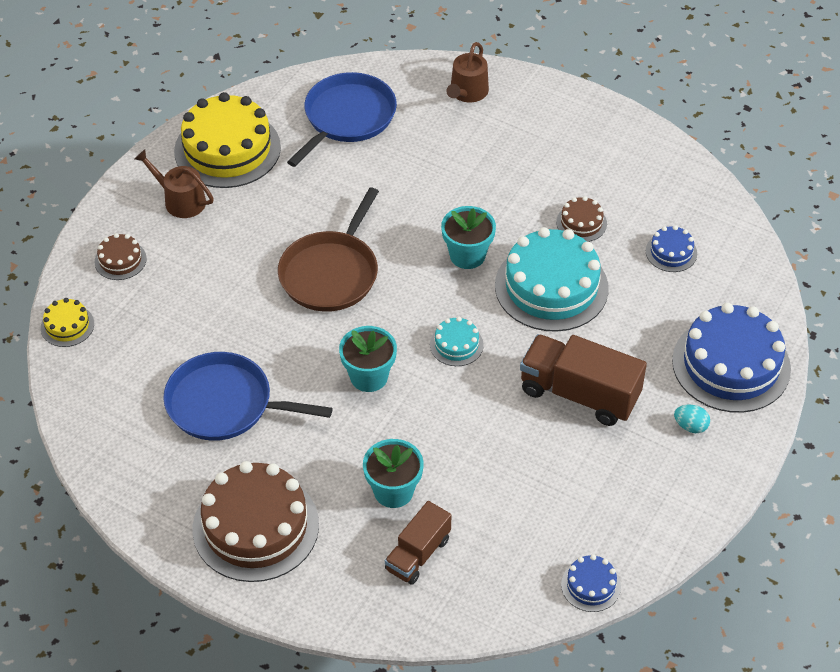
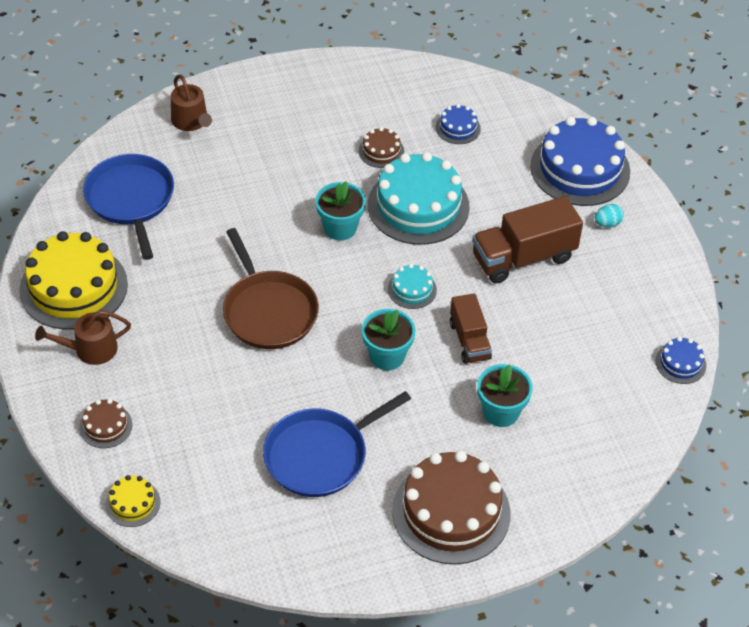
camera: 50 degrees left, 0 degrees up
brown truck [385,501,451,585] -> brown truck moved to [450,293,492,364]

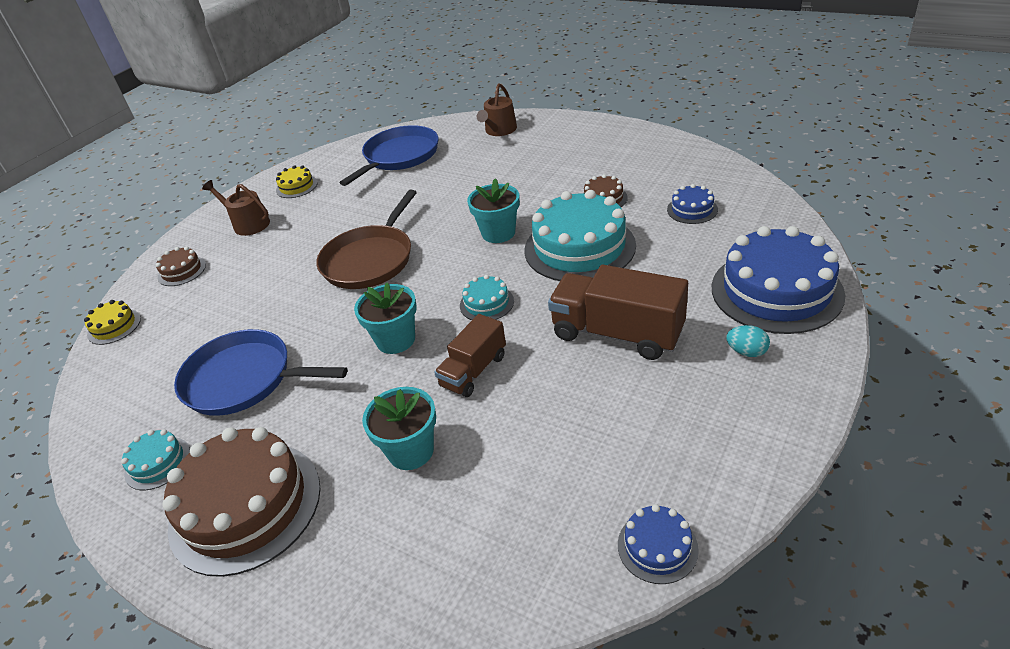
camera: 55 degrees right, 10 degrees down
yellow cake [19,231,128,330] -> yellow cake [276,165,318,198], size x0.46
none -> turquoise cake [121,429,190,490]

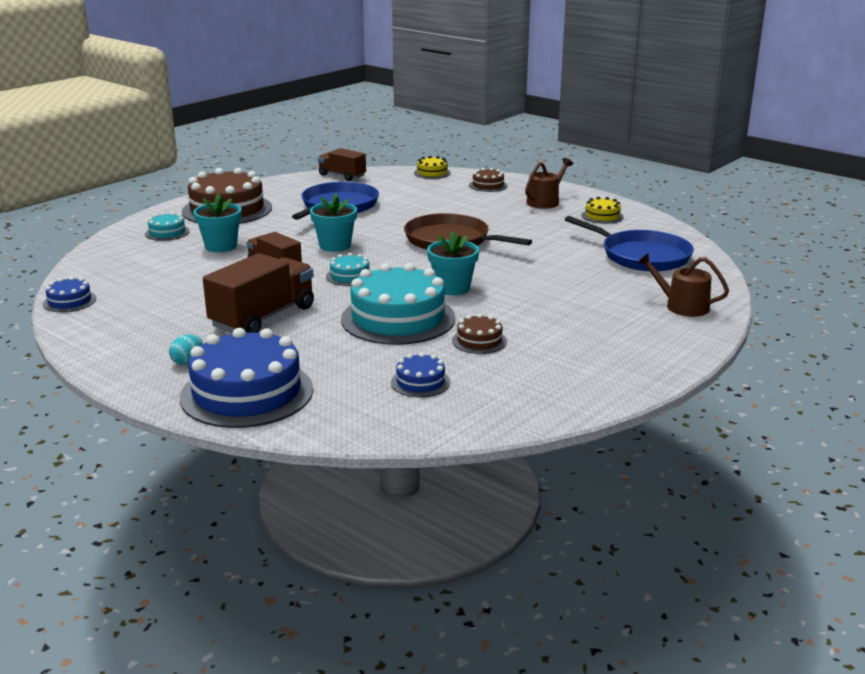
camera: 95 degrees right, 15 degrees down
turquoise cake [121,429,190,490] -> turquoise cake moved to [145,212,190,241]
none -> brown truck [318,148,366,181]

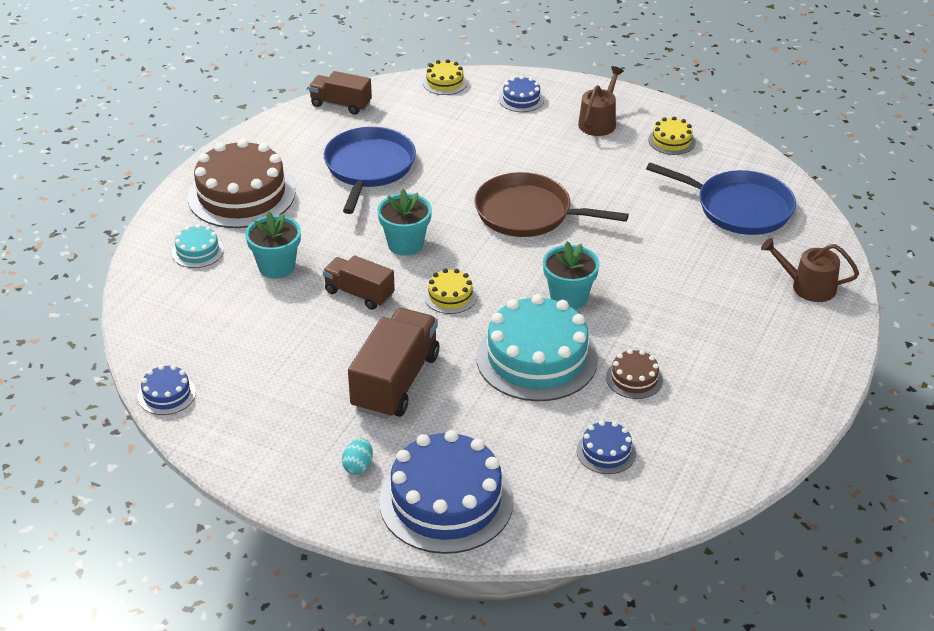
camera: 15 degrees left, 15 degrees up
turquoise cake [326,253,371,286] -> yellow cake [424,268,477,314]
brown cake [469,168,507,192] -> blue cake [499,76,544,112]

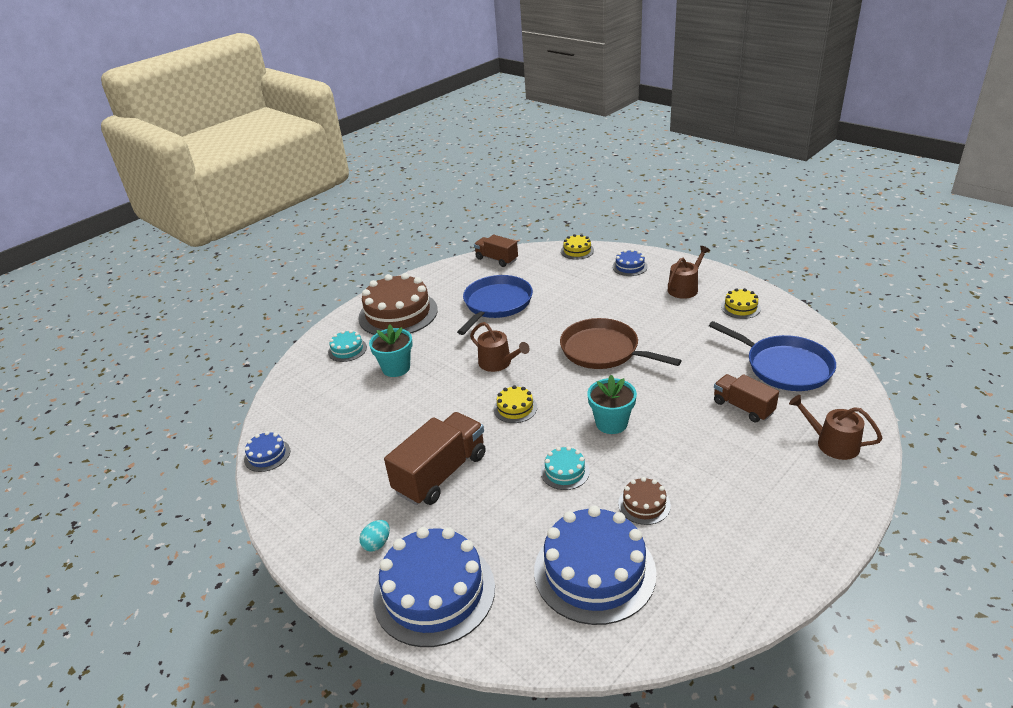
camera: 20 degrees right, 5 degrees down
brown truck [323,255,395,310] -> brown truck moved to [714,374,779,422]
turquoise flower pot [377,189,432,256] -> brown watering can [470,322,530,372]
turquoise cake [476,294,598,401] -> turquoise cake [541,446,590,490], size x0.46
blue cake [576,420,636,474] -> blue cake [534,506,657,625], size x2.17

